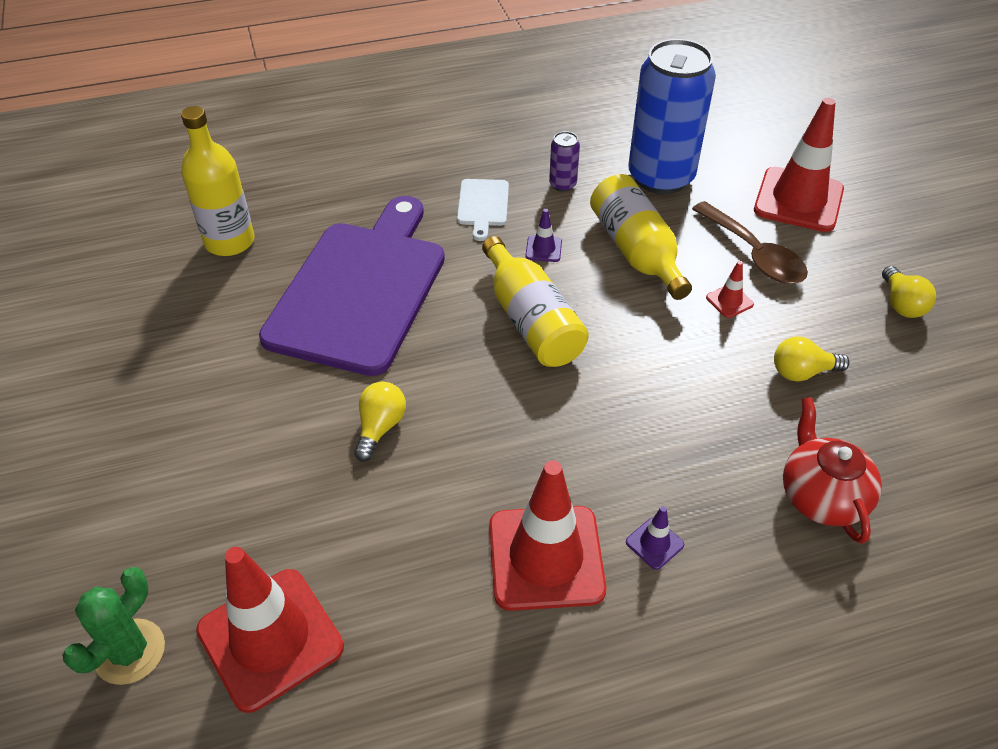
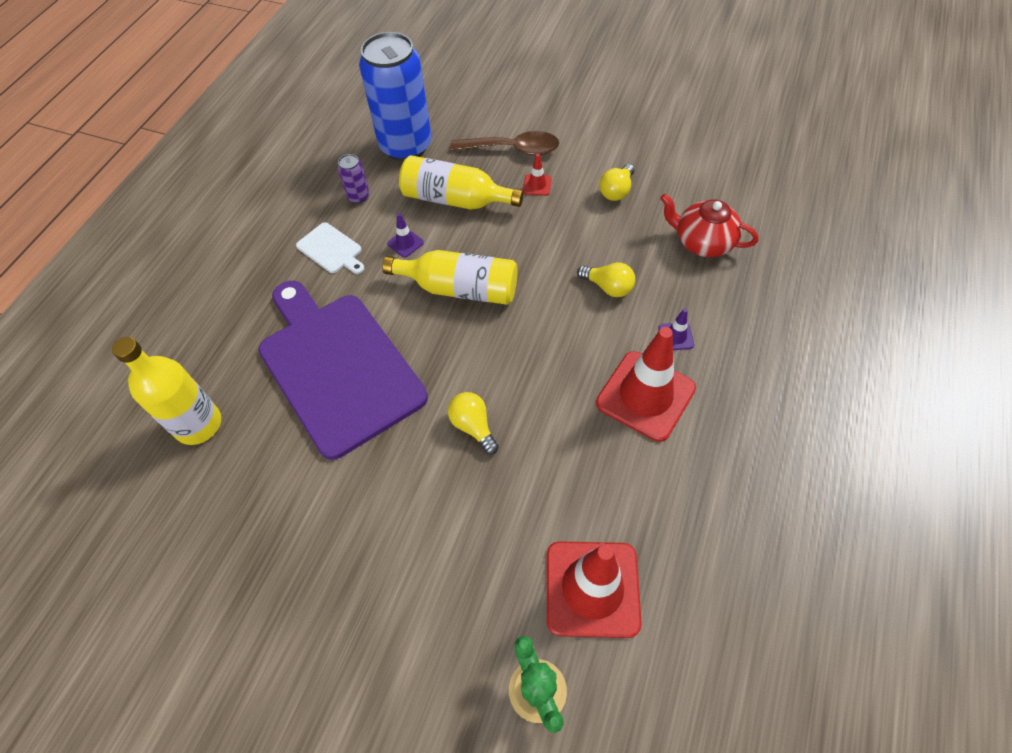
camera: 50 degrees left, 10 degrees up
red traffic cone [754,98,844,232] -> none
yellow light bulb [882,266,936,318] -> yellow light bulb moved to [577,262,635,297]

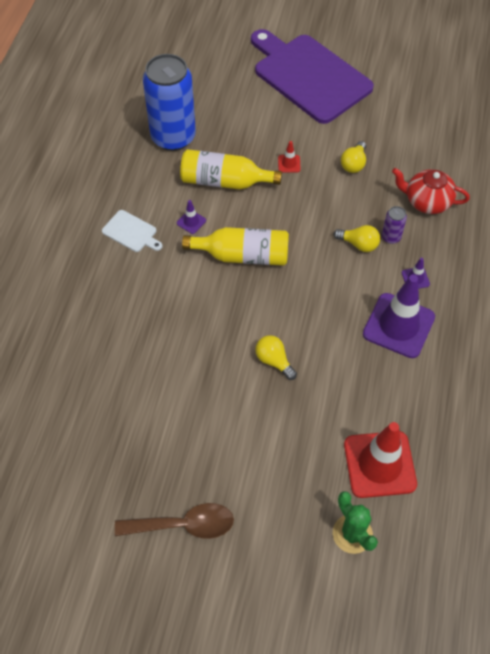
camera: 10 degrees left, 0 degrees up
yellow bottle [112,337,221,445] -> none
purple cutting board [258,281,428,460] -> purple cutting board moved to [251,29,374,124]
purple can [338,154,369,203] -> purple can moved to [382,206,407,244]
brown spoon [450,131,559,156] -> brown spoon moved to [115,503,234,539]
red traffic cone [596,327,696,442] -> purple traffic cone [363,274,435,358]

